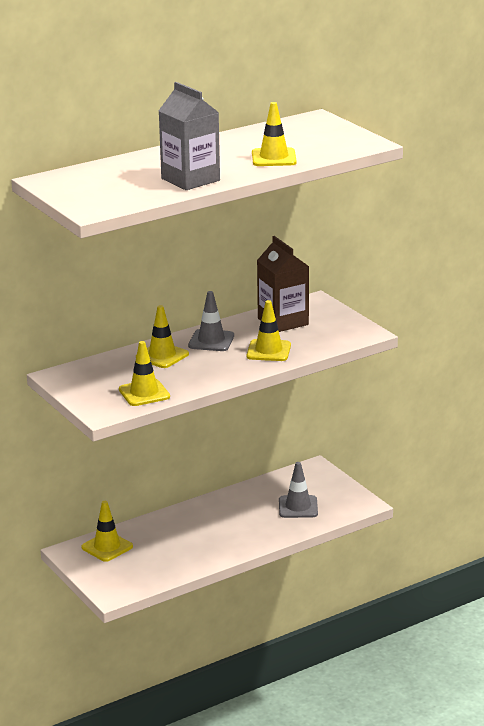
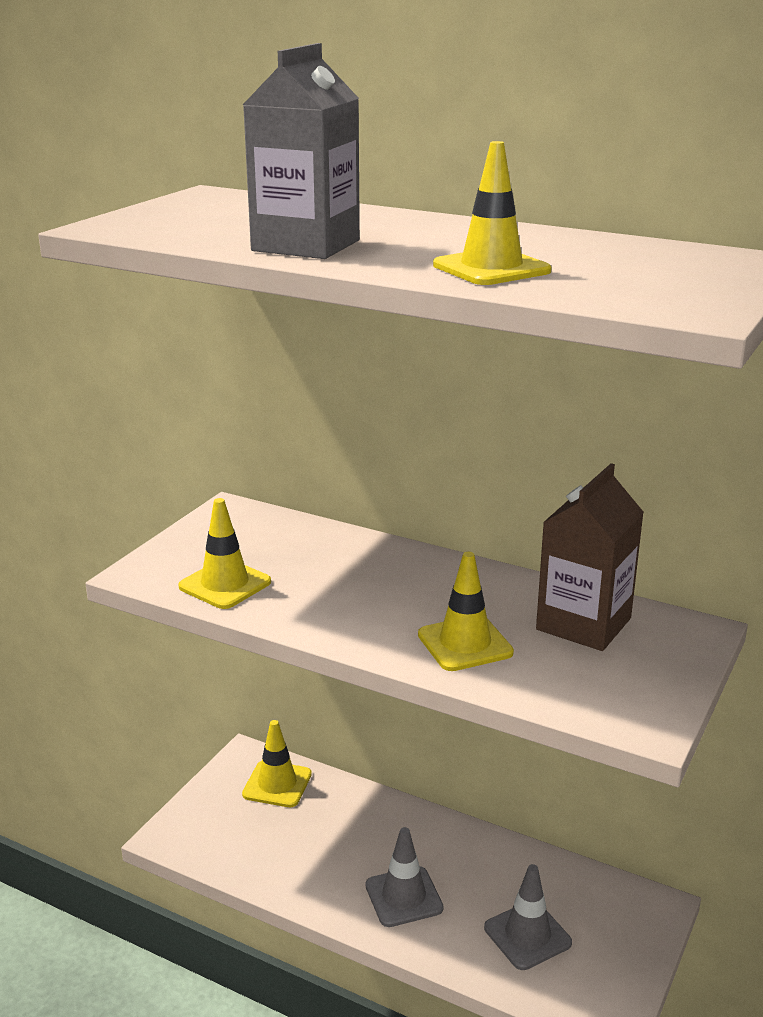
camera: 60 degrees right, 0 degrees up
yellow traffic cone [136,305,189,368] -> none
grey traffic cone [188,291,234,351] -> grey traffic cone moved to [365,827,444,927]

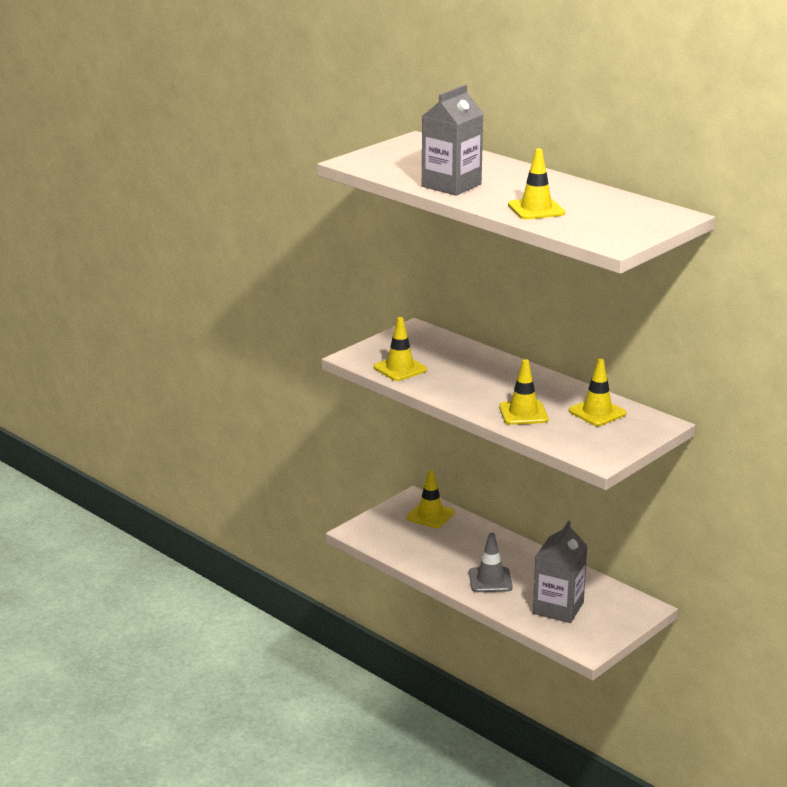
camera: 15 degrees right, 0 degrees up
grey traffic cone [484,864,572,970] -> grey carton [533,521,587,623]
brown carton [536,463,644,651] -> yellow traffic cone [569,359,626,426]

